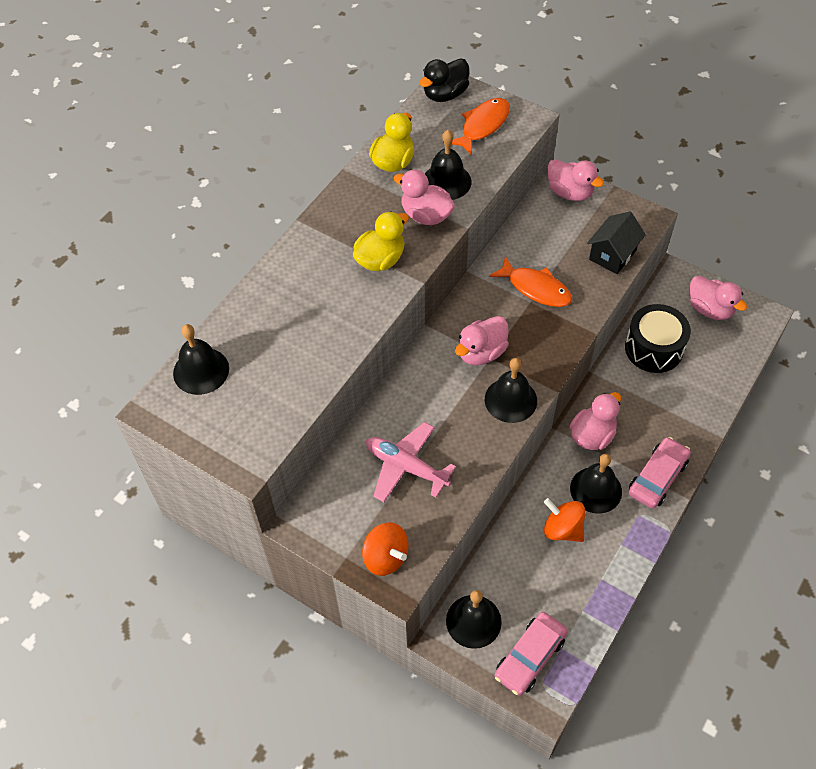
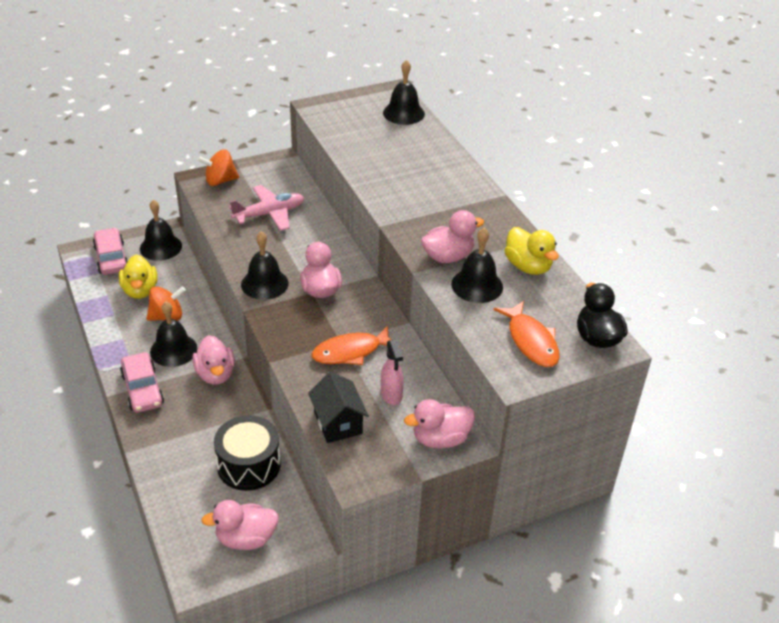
camera: 120 degrees right, 15 degrees down
yellow duck [353,211,409,271] -> yellow duck moved to [119,255,157,299]
none -> pink spray bottle [381,339,404,405]

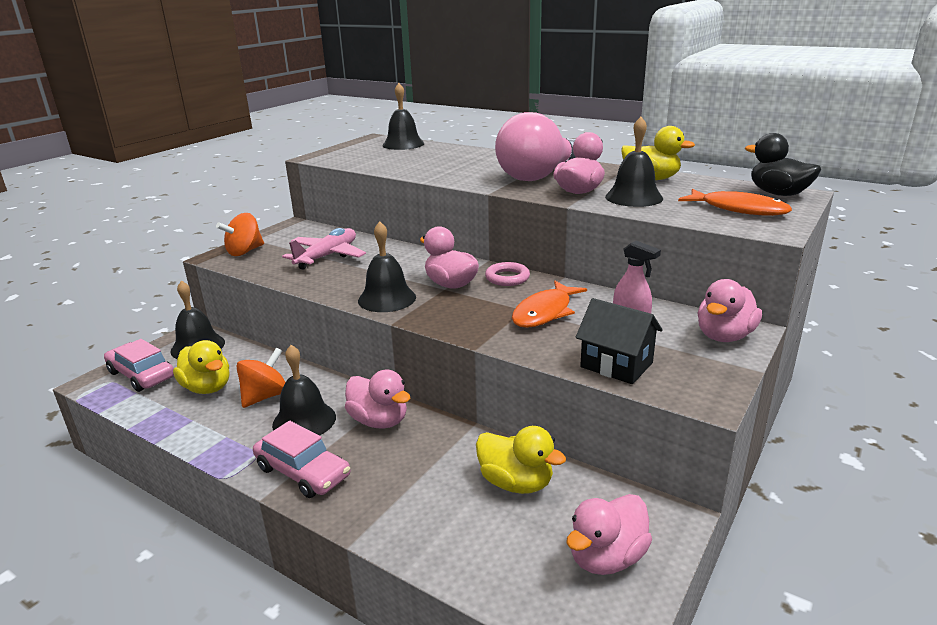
camera: 30 degrees left, 15 degrees down
black drum [214,415,281,491] -> yellow duck [476,426,566,494]
none -> pink ring [485,262,530,286]
none -> pink light bulb [495,112,576,181]

